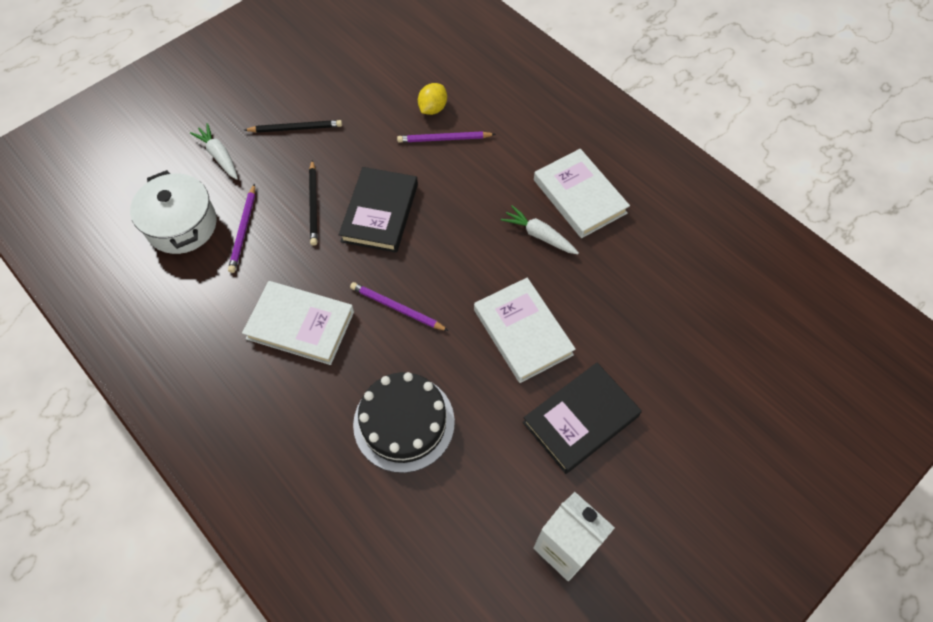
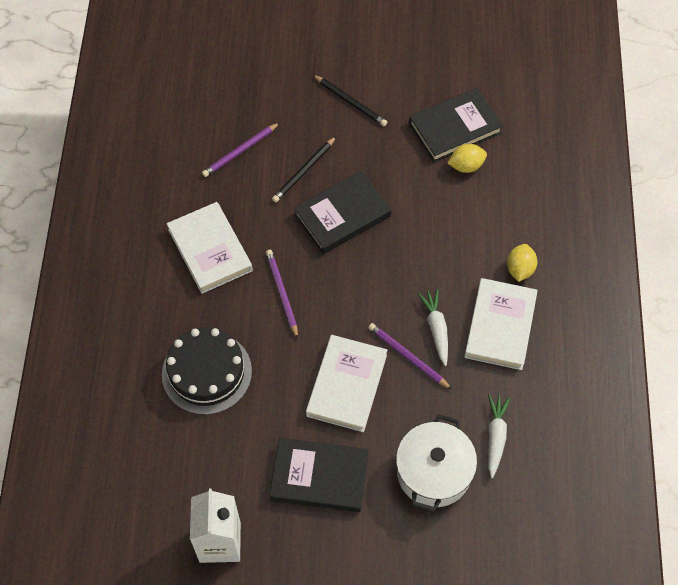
camera: 45 degrees right, 0 degrees up
white pot [130,170,217,254] -> white pot moved to [396,414,477,512]
white carrot [190,123,238,180] -> white carrot moved to [488,394,511,478]
purple pencil [397,131,496,143] -> purple pencil moved to [368,323,452,389]
none -> black book [409,88,503,162]
none -> yellow lemon [507,244,537,282]

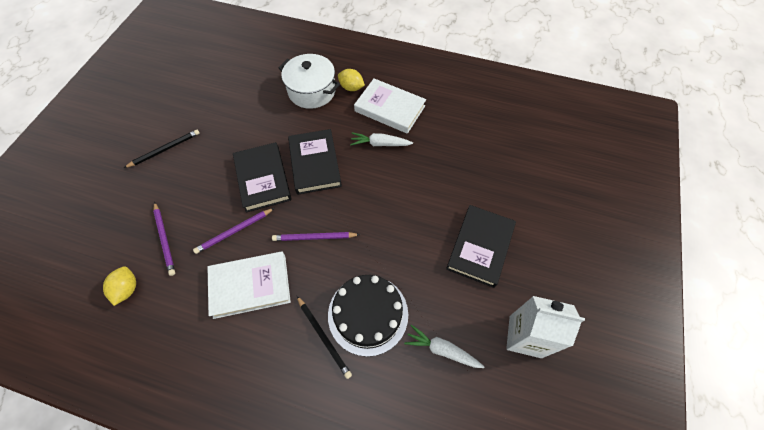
camera: 75 degrees left, 0 degrees up
black pencil [272,136,336,202] -> black pencil moved to [297,296,352,379]
white book [306,335,387,432] -> none
purple pencil [368,323,452,389] -> purple pencil moved to [193,208,274,254]
white pot [396,414,477,512] -> white pot moved to [278,54,340,109]
black book [409,88,503,162] -> black book moved to [288,129,342,195]
yellow lemon [448,144,487,173] -> yellow lemon moved to [103,267,136,306]
white carrot [488,394,511,478] -> white carrot moved to [404,325,484,368]

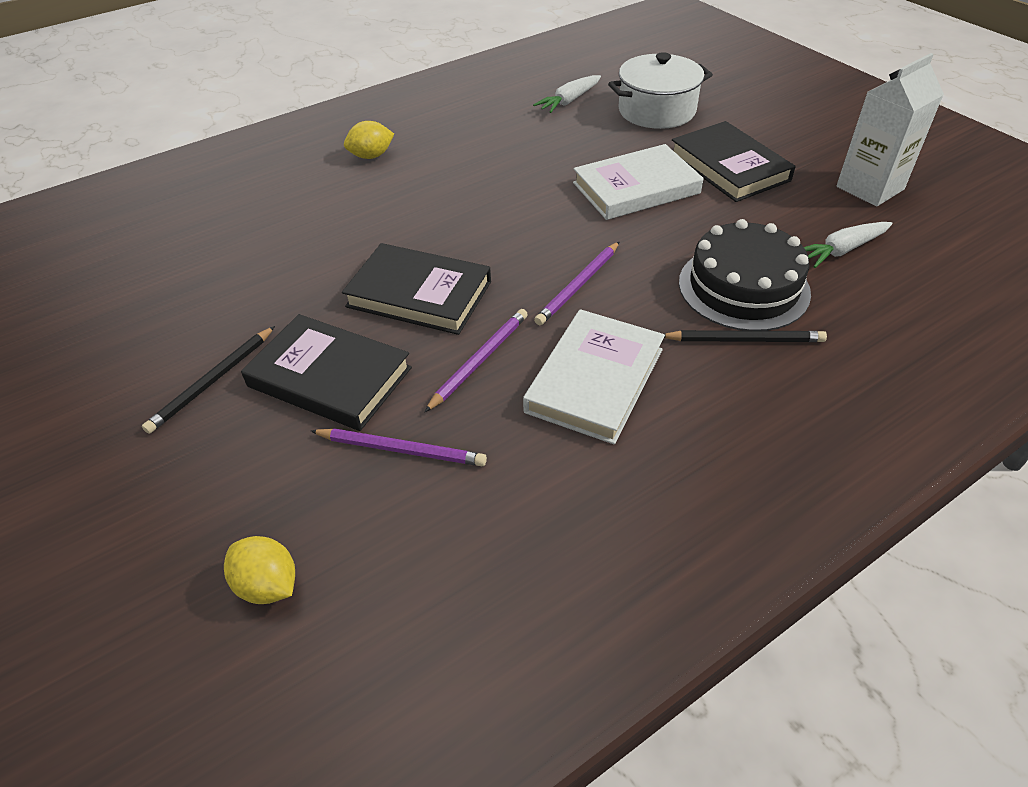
camera: 50 degrees left, 15 degrees down
yellow lemon [103,267,136,306] -> yellow lemon moved to [224,536,295,604]
black pencil [124,130,200,168] -> black pencil turned 150 degrees counterclockwise [142,326,275,434]
purple pencil [193,208,274,254] -> purple pencil turned 150 degrees counterclockwise [425,309,528,412]
white pot [278,54,340,109] -> white pot moved to [608,52,713,129]
black book [288,129,342,195] -> black book moved to [241,314,412,431]
white carrot [350,132,413,146] -> white carrot moved to [533,75,601,113]
white book [354,78,426,134] -> white book moved to [573,144,704,220]

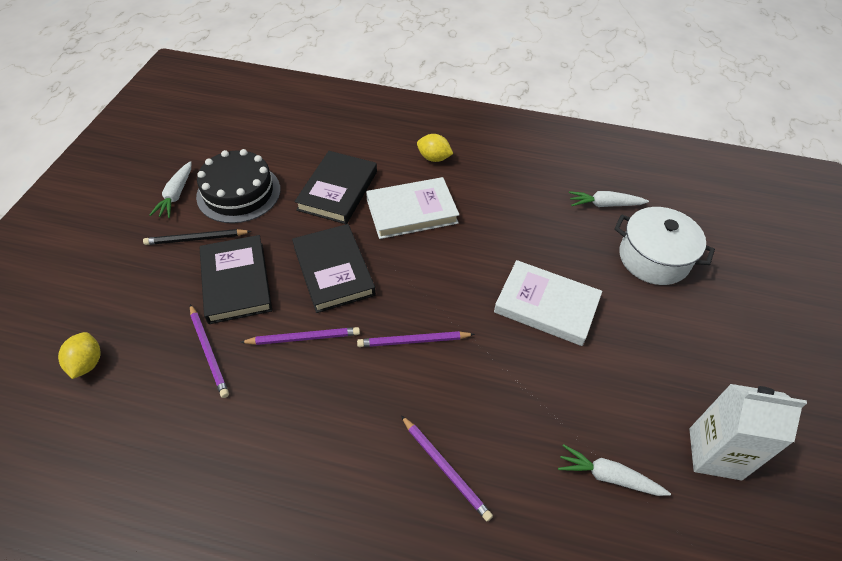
camera: 45 degrees right, 5 degrees up
white book [523,309,665,444] -> white book moved to [366,177,459,239]
black pencil [664,330,827,342] -> purple pencil [401,416,493,522]
black book [672,121,796,202] -> black book moved to [295,151,377,224]
black cake [679,219,811,331] -> black cake moved to [196,149,280,223]
none -> white carrot [150,161,191,218]

